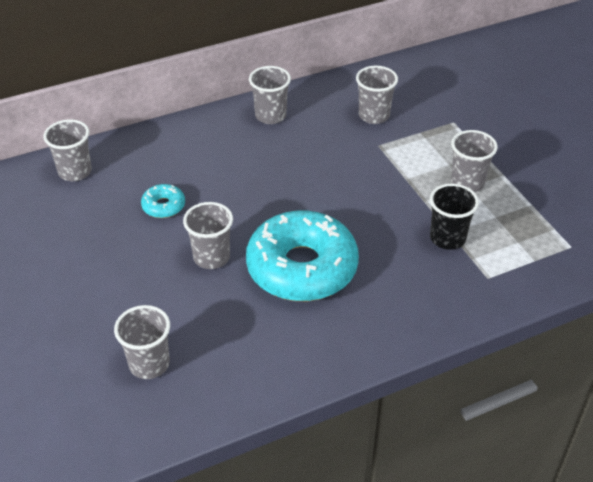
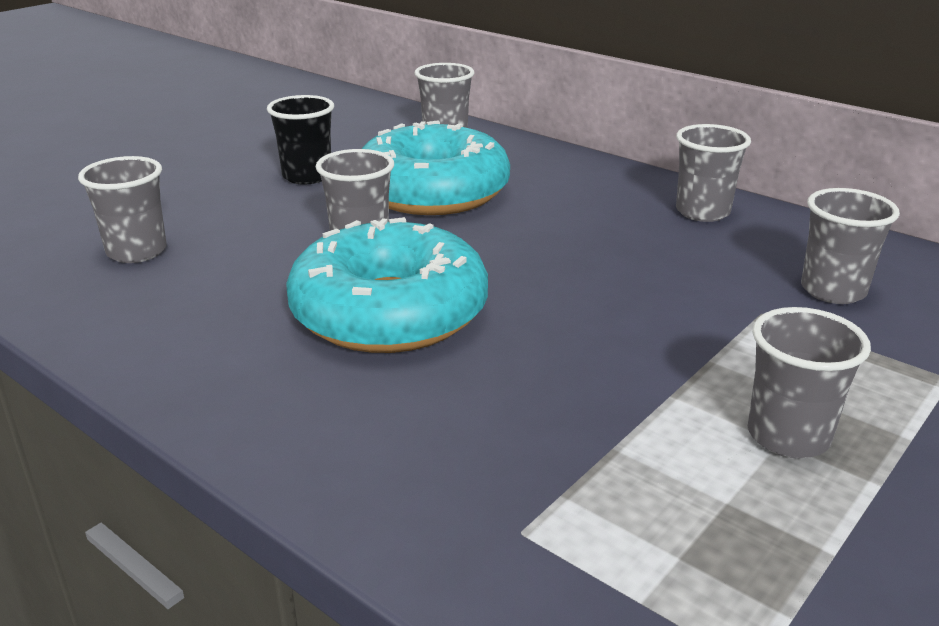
camera: 65 degrees right, 15 degrees down
turquoise donut [141,184,185,218] -> turquoise donut [362,120,510,215], size x2.38
black cup [430,183,479,250] -> black cup moved to [267,95,334,185]

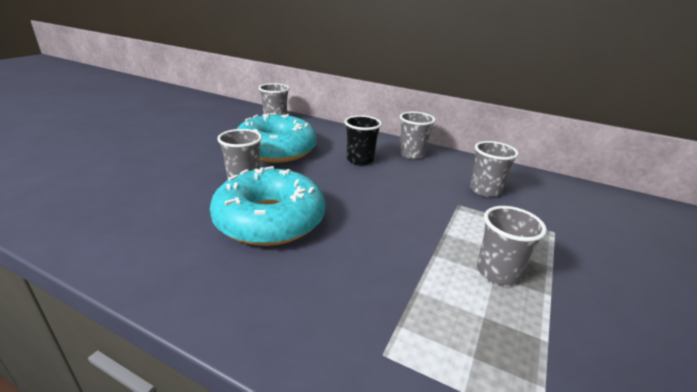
camera: 15 degrees left, 0 degrees up
grey cup [78,156,167,263] -> none
black cup [267,95,334,185] -> black cup moved to [344,115,382,166]

